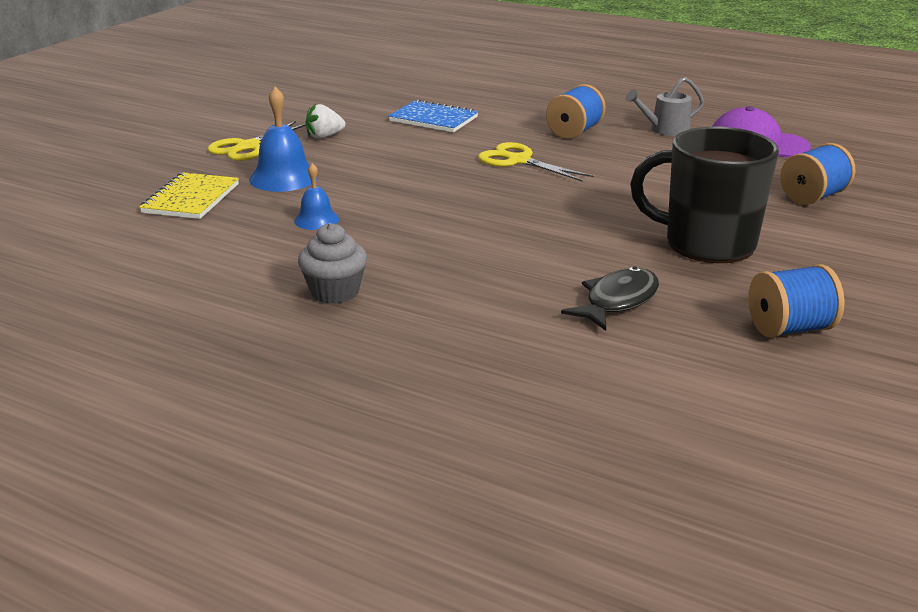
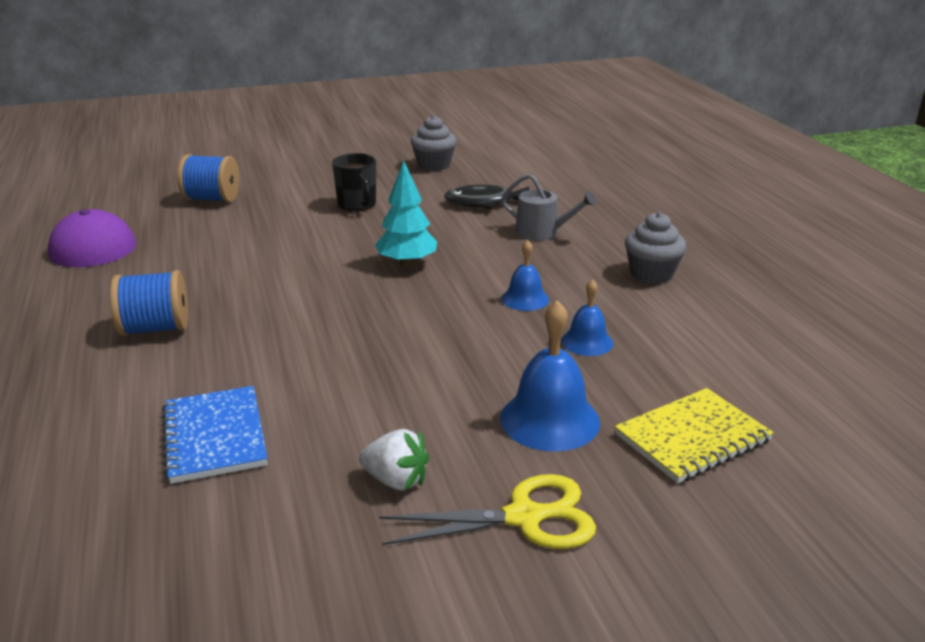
camera: 135 degrees left, 0 degrees up
yellow scissors [478,142,593,181] -> none
grey watering can [625,77,704,136] -> grey watering can moved to [501,174,597,240]
black mug [630,126,779,263] -> black mug [332,153,376,212], size x0.53
blue spool [748,264,845,338] -> grey cupcake [411,115,457,171]
none -> turquoise tree [375,160,437,267]
none -> blue bell [502,240,549,311]

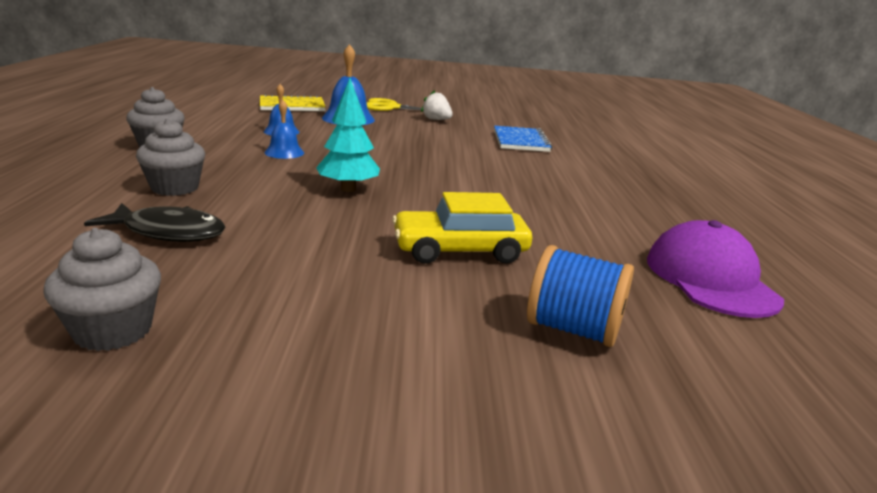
camera: 165 degrees left, 5 degrees down
blue spool [110,270,188,336] -> none
black mug [332,153,376,212] -> none
grey watering can [501,174,597,240] -> grey cupcake [136,118,205,196]
none -> yellow car [392,192,532,264]

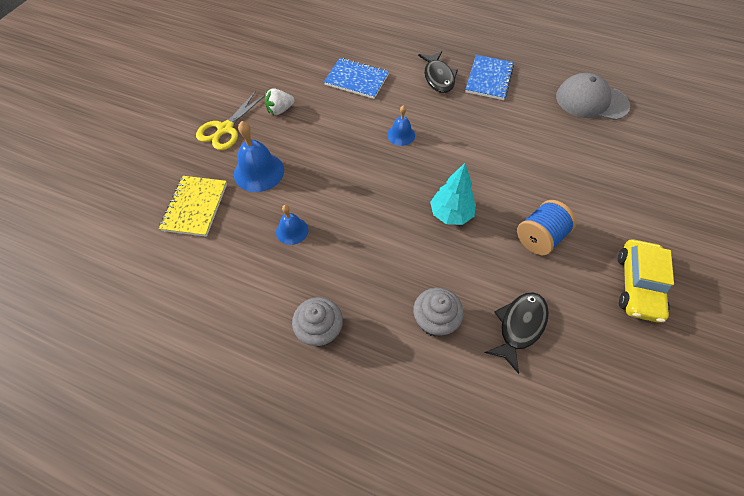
camera: 65 degrees left, 35 degrees up
grey cupcake [43,228,161,351] -> none
blue bell [264,100,304,159] -> blue bell moved to [387,105,415,146]
yellow car [392,192,532,264] -> yellow car moved to [618,239,674,323]
blue spool [527,245,634,347] -> blue spool moved to [517,200,576,255]
purple cap [647,220,784,318] -> grey cap [556,73,630,120]
none -> black fish [418,51,458,93]
none -> blue notebook [465,55,514,100]

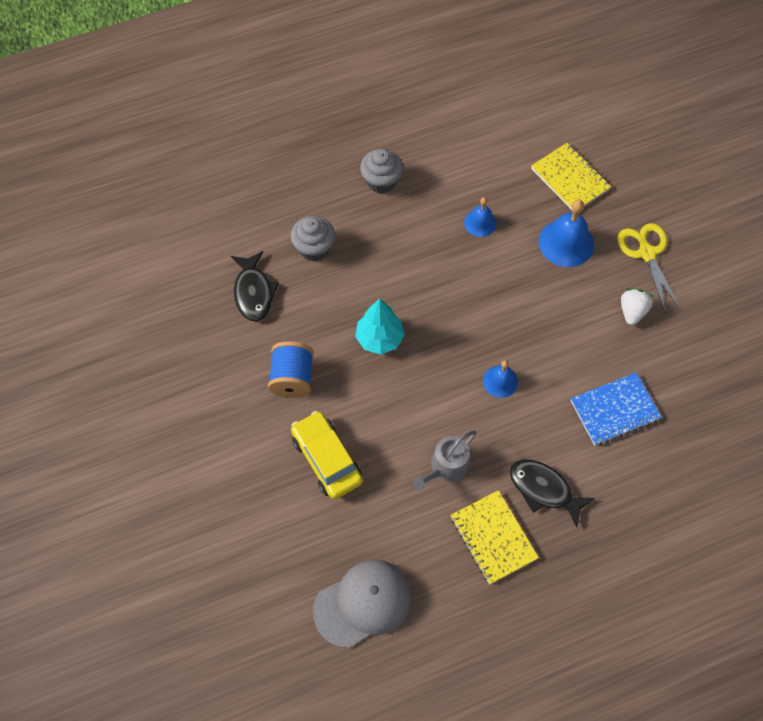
camera: 135 degrees right, 5 degrees up
blue notebook [465,55,514,100] -> yellow notebook [451,490,539,584]
yellow car [618,239,674,323] -> yellow car moved to [291,411,363,499]
none -> grey watering can [412,430,477,491]

